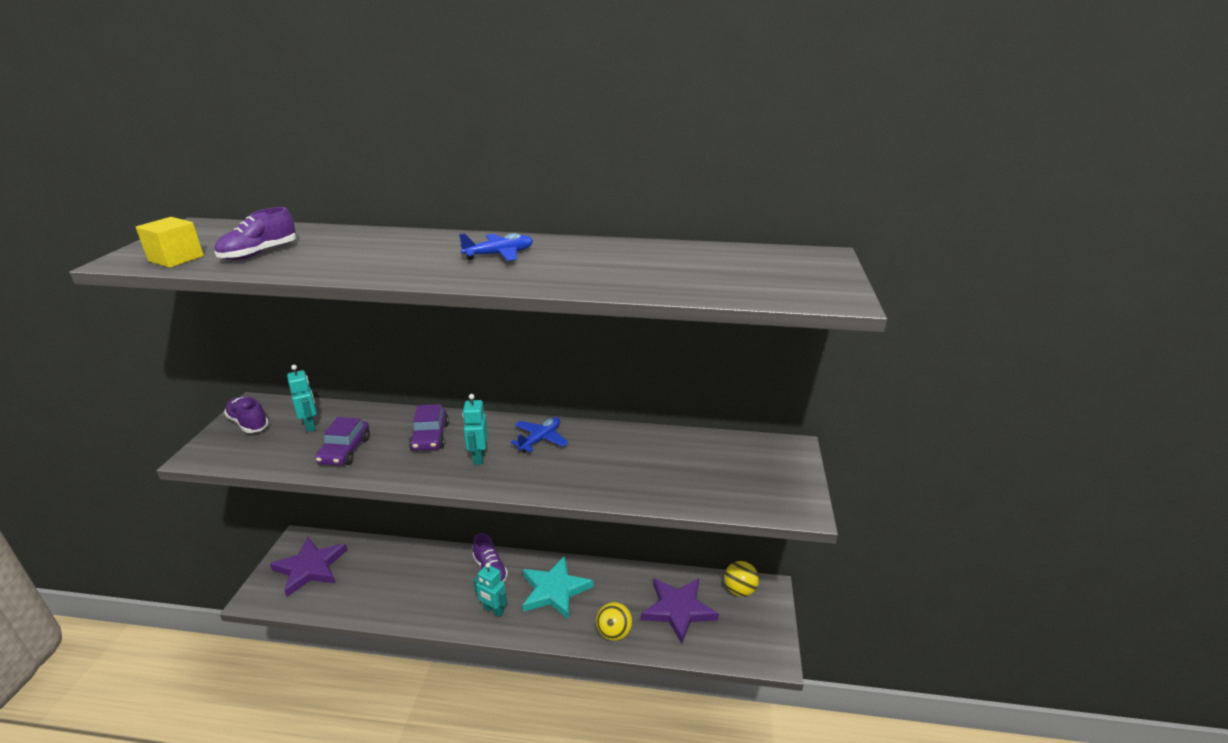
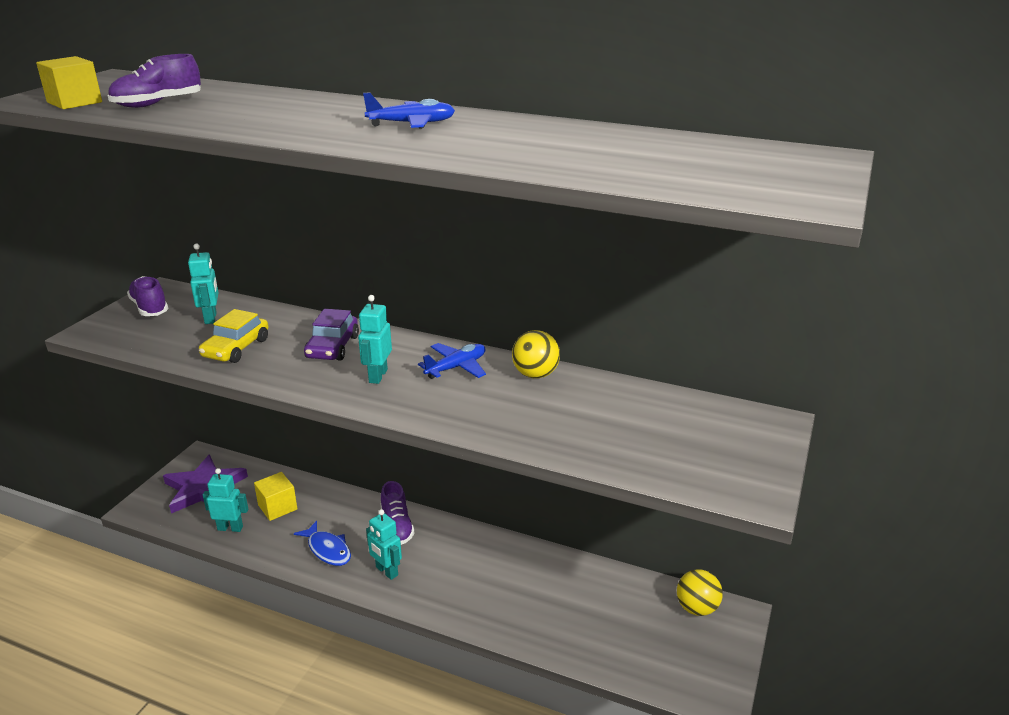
camera: 15 degrees right, 0 degrees up
purple car [315,417,370,466] -> yellow car [199,309,269,363]
turquoise star [522,556,593,620] -> none
yellow ball [596,602,633,641] -> yellow ball moved to [512,330,560,378]
purple star [641,578,719,644] -> none
none -> turquoise robot [203,468,248,532]
none -> yellow cube [254,472,297,521]
none -> blue fish [294,521,351,566]

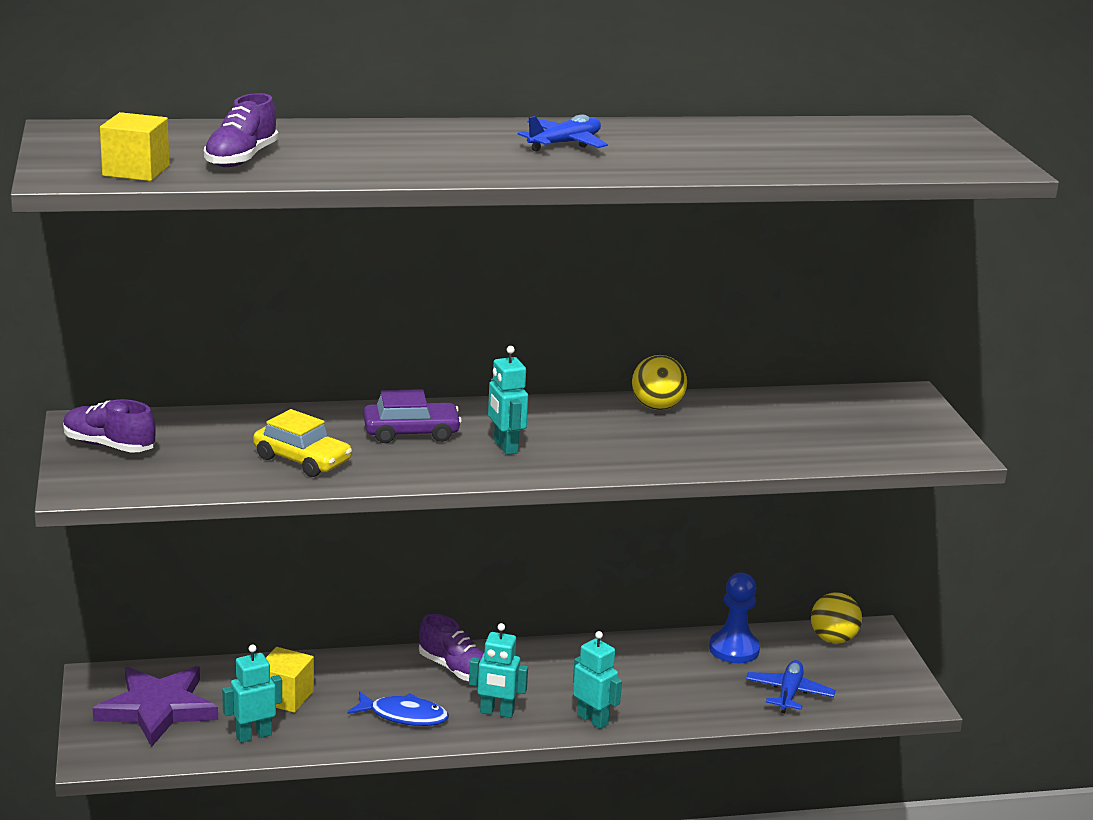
camera: 35 degrees left, 5 degrees down
turquoise robot [188,244,219,324] -> turquoise robot moved to [573,631,622,729]
yellow car [199,309,269,363] -> yellow car turned 45 degrees counterclockwise [253,409,352,477]
purple car [304,309,359,361] -> purple car turned 75 degrees counterclockwise [363,389,462,443]
blue plane [418,343,486,379] -> blue plane moved to [746,660,836,713]
none -> blue pawn [709,572,760,663]

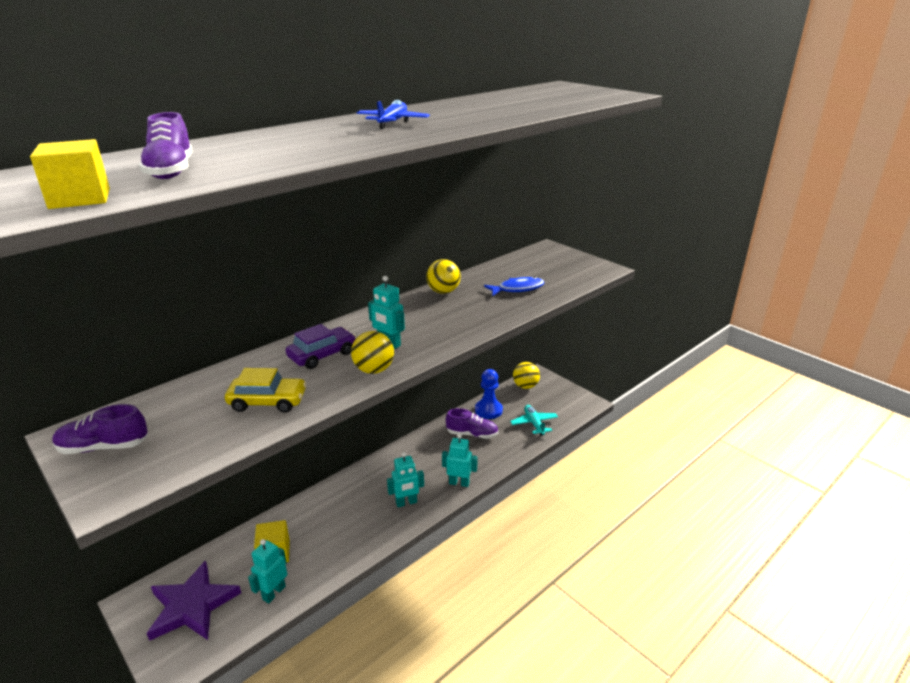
camera: 30 degrees left, 5 degrees up
blue fish [347,691,449,726] -> blue fish moved to [484,277,544,296]
purple shoe [419,614,484,681] -> purple shoe moved to [446,408,499,439]
blue plane [746,660,836,713] -> turquoise plane [510,405,558,436]
none -> yellow ball [351,331,394,374]

